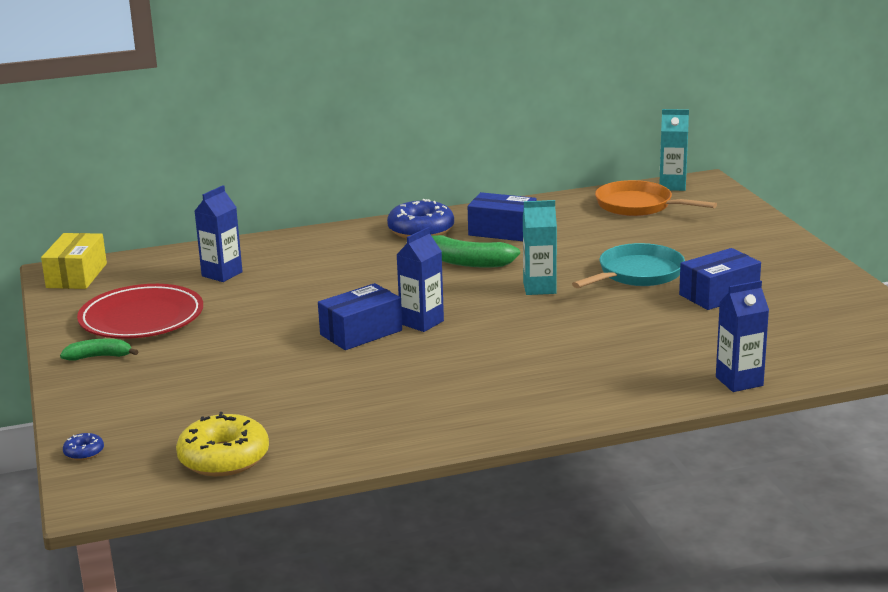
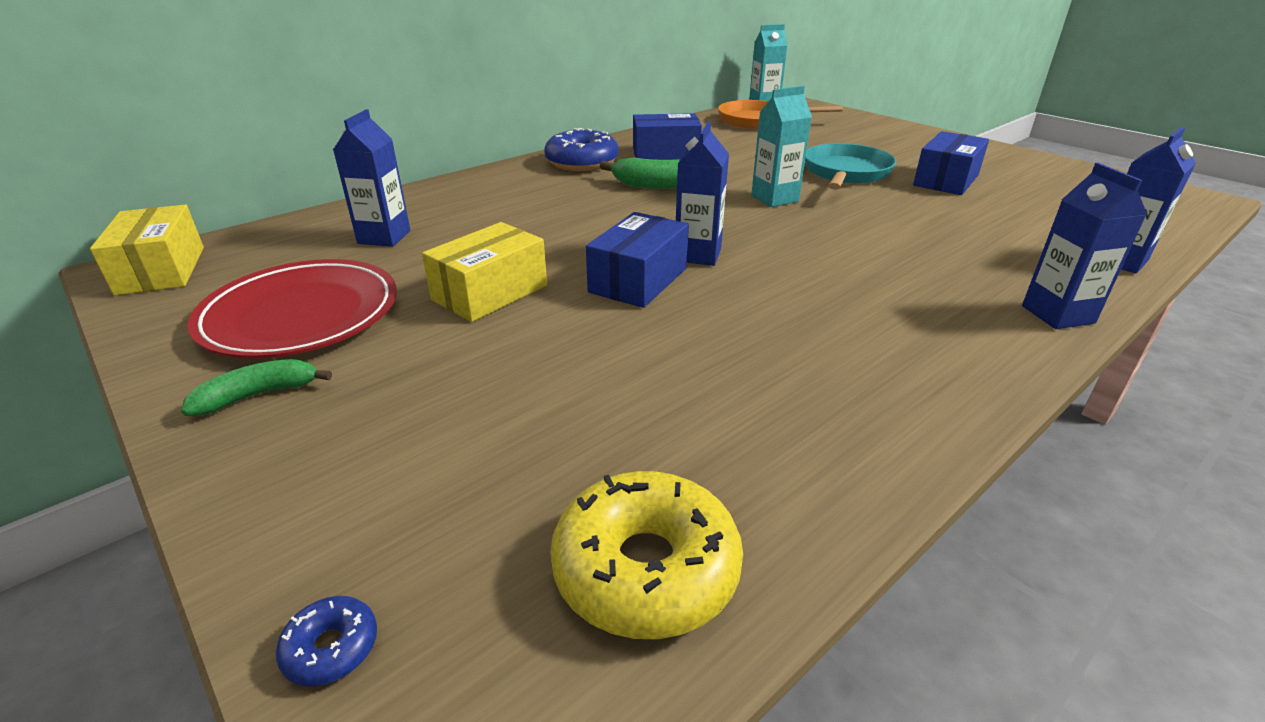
camera: 25 degrees left, 10 degrees up
none -> yellow box [422,222,547,322]
none -> blue carton [1022,163,1147,329]

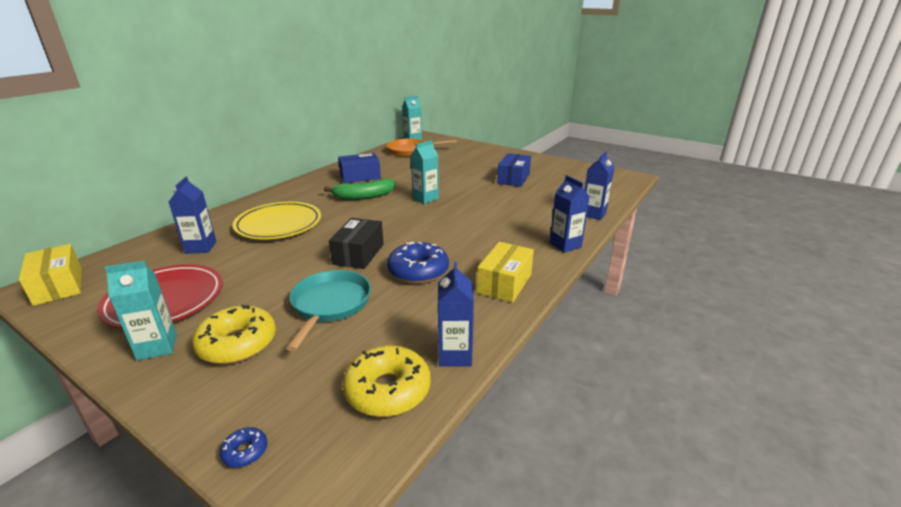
camera: 15 degrees left, 5 degrees down
green banana [181,359,332,416] -> turquoise carton [104,261,177,361]
yellow box [422,222,547,322] -> yellow box moved to [477,242,534,303]
blue donut [544,128,619,171] -> blue donut moved to [387,242,449,284]
blue box [586,212,689,308] -> black box [329,218,384,269]
blue carton [676,121,729,266] -> blue carton moved to [438,262,474,367]
turquoise pan [805,143,896,190] -> turquoise pan moved to [286,270,371,351]
none -> yellow donut [192,305,276,364]
none -> yellow plate [233,202,321,240]

